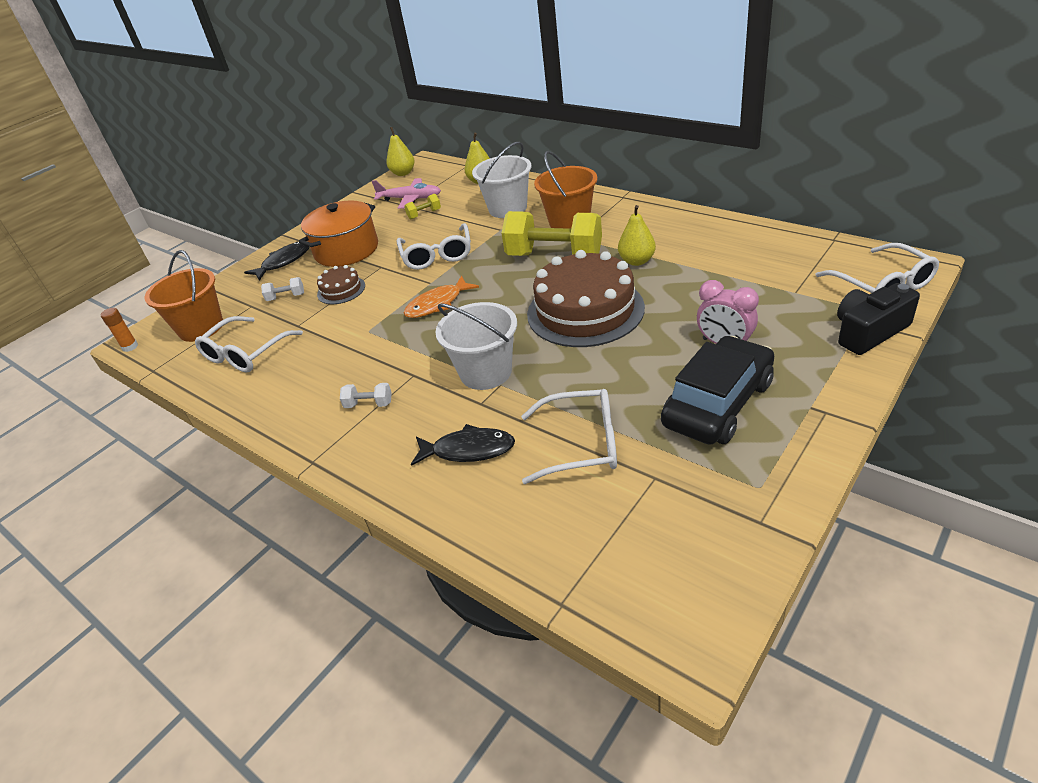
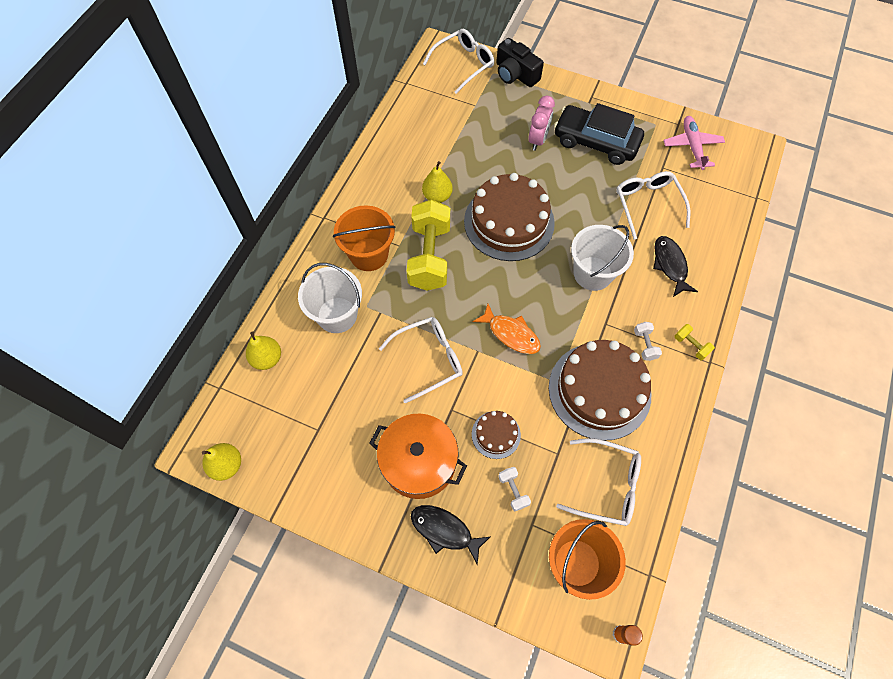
camera: 110 degrees left, 25 degrees up
pink plane [372,178,441,209] -> pink plane moved to [663,116,725,170]
yellow dumbbell [404,194,441,219] -> yellow dumbbell moved to [674,324,715,360]
none -> brown cake [549,340,651,440]

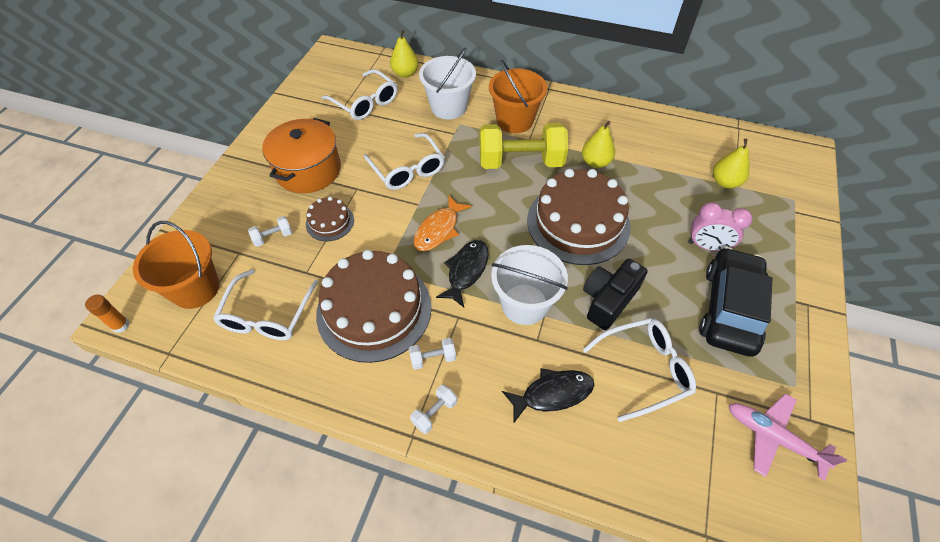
camera: 85 degrees right, 10 degrees down
yellow pear [202,443,241,481] -> yellow pear moved to [713,139,750,188]
black fish [411,505,490,565] -> black fish moved to [436,240,489,307]
white glasses [423,29,495,94] -> white glasses moved to [322,69,397,120]
black camera [496,38,544,87] -> black camera moved to [583,259,648,330]
pink plane [663,116,725,170] -> pink plane turned 135 degrees counterclockwise [729,393,847,481]
yellow dumbbell [674,324,715,360] -> white dumbbell [410,385,457,434]

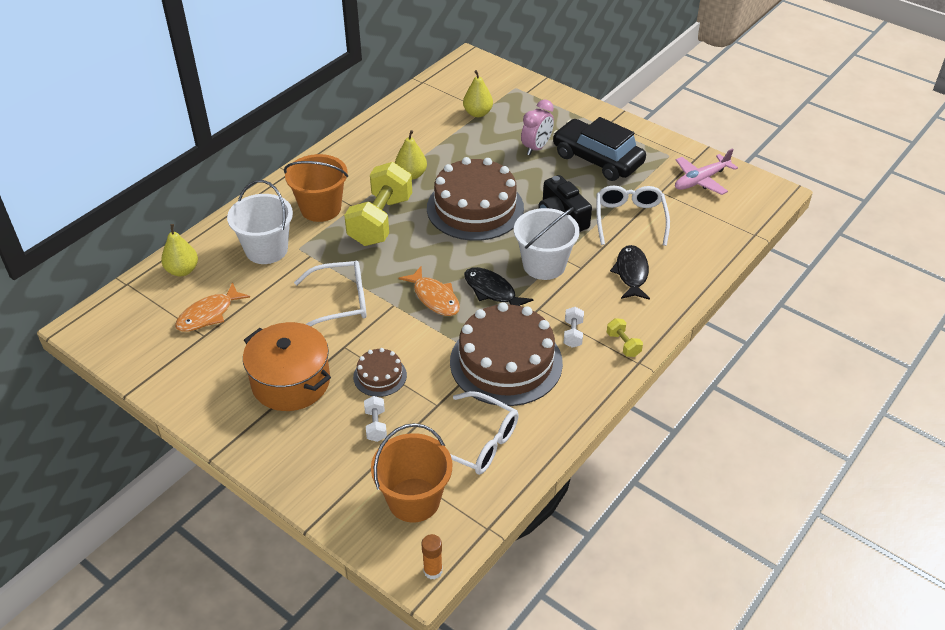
camera: 70 degrees left, 10 degrees down
white glasses [322,69,397,120] -> orange fish [175,282,250,332]
white dumbbell [410,385,457,434] -> yellow dumbbell [607,318,643,357]

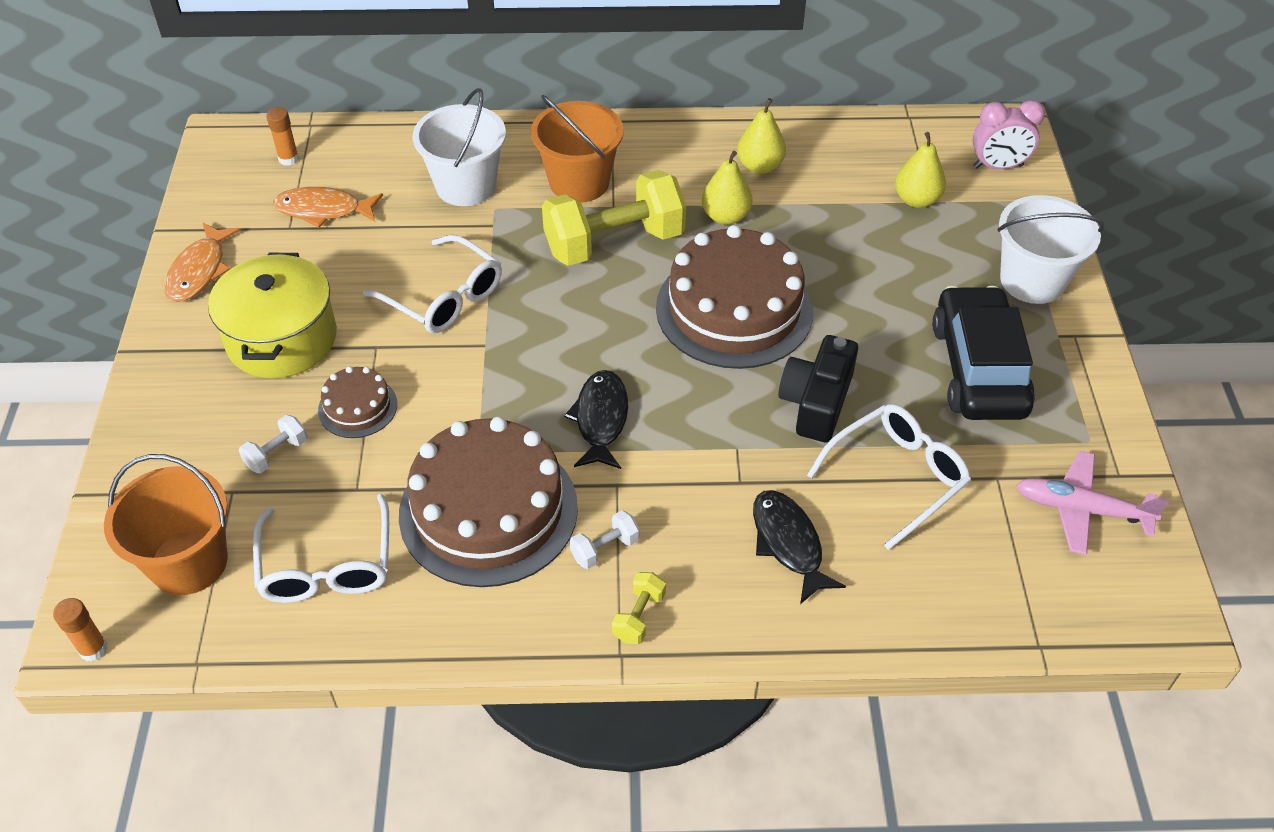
camera: 50 degrees right, 5 degrees up
yellow pear [161,224,198,276] -> yellow pear moved to [737,98,786,174]
orange pot [243,322,331,411] -> yellow pot [208,253,337,378]
orange fish [398,267,460,316] -> orange fish moved to [164,222,241,302]
white bucket [514,207,580,280] -> white bucket moved to [998,195,1104,304]
pink clock [521,99,554,155] -> pink clock moved to [973,100,1045,169]
black fish [610,245,650,300] -> black fish turned 75 degrees counterclockwise [753,490,846,604]
none -> orange glue stick [266,107,299,166]

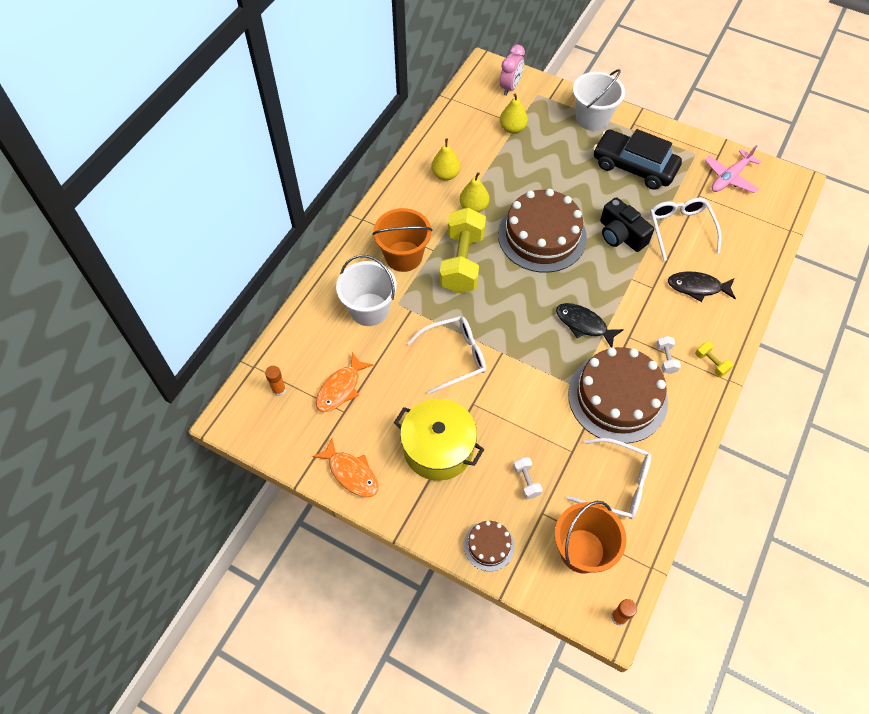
camera: 60 degrees left, 10 degrees up
brown cake [318,366,397,438] -> brown cake moved to [464,521,515,571]

